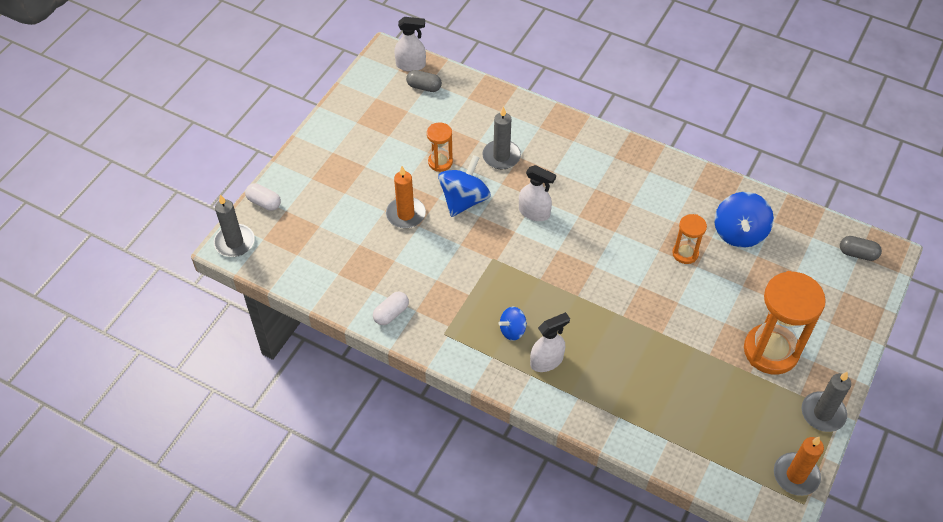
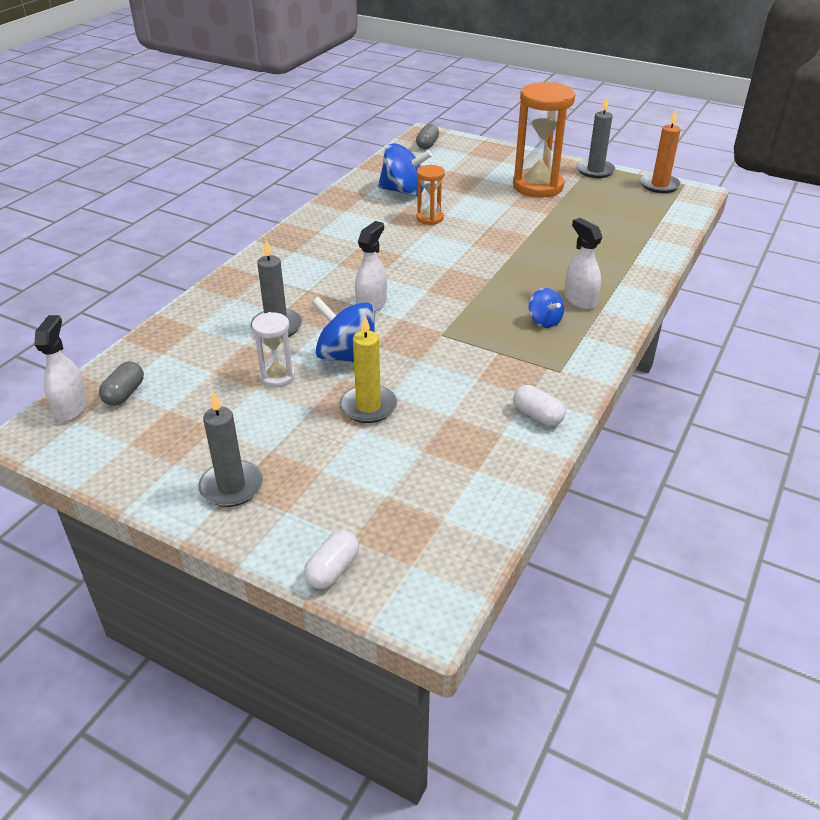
camera: 90 degrees left, 15 degrees down
grey candle [214,194,255,257] -> grey candle moved to [198,392,263,507]
orange candle [386,166,426,228] -> yellow candle [340,315,397,423]
orange hourglass [427,123,453,172] -> white hourglass [252,312,295,388]

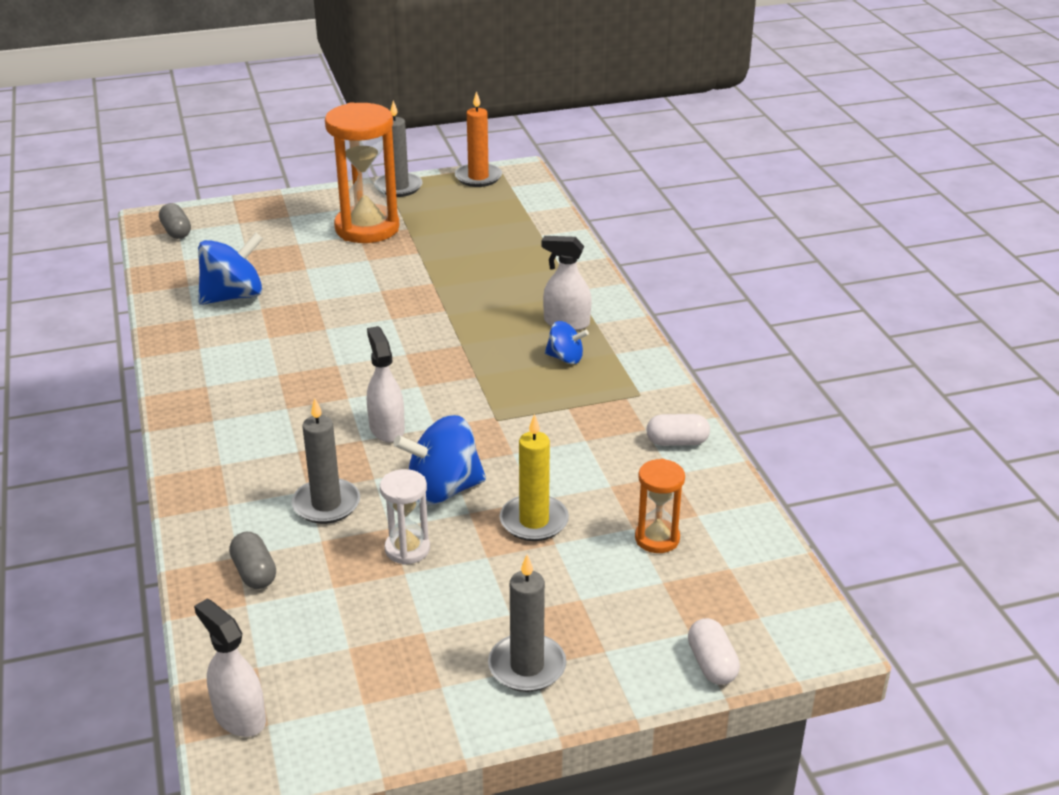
camera: 45 degrees left, 5 degrees down
grey capsule [99,361,144,406] -> grey capsule moved to [229,532,276,589]
orange hourglass [417,165,445,225] -> orange hourglass moved to [635,459,685,553]

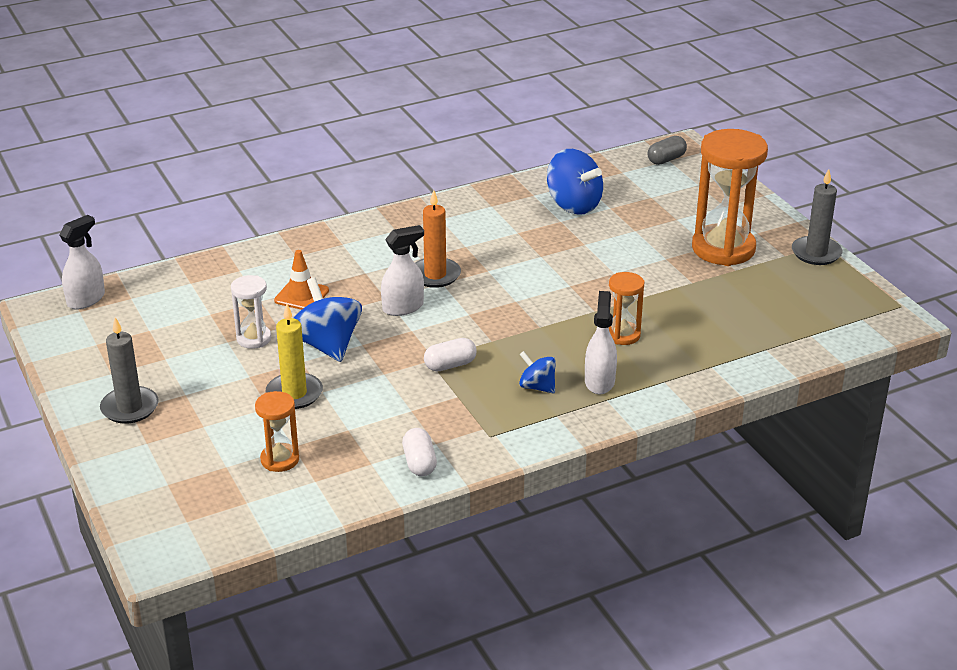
camera: 80 degrees right, 0 degrees up
grey capsule [229,532,276,589] -> none
grey candle [292,398,360,524] -> orange traffic cone [274,250,329,310]
orange candle [455,91,502,187] -> orange candle moved to [415,190,461,288]
blue spinning top [545,321,589,364] -> blue spinning top turned 120 degrees clockwise [519,351,556,393]
white capsule [688,618,740,685] -> white capsule moved to [424,338,477,371]
none -> orange hourglass [609,272,644,345]

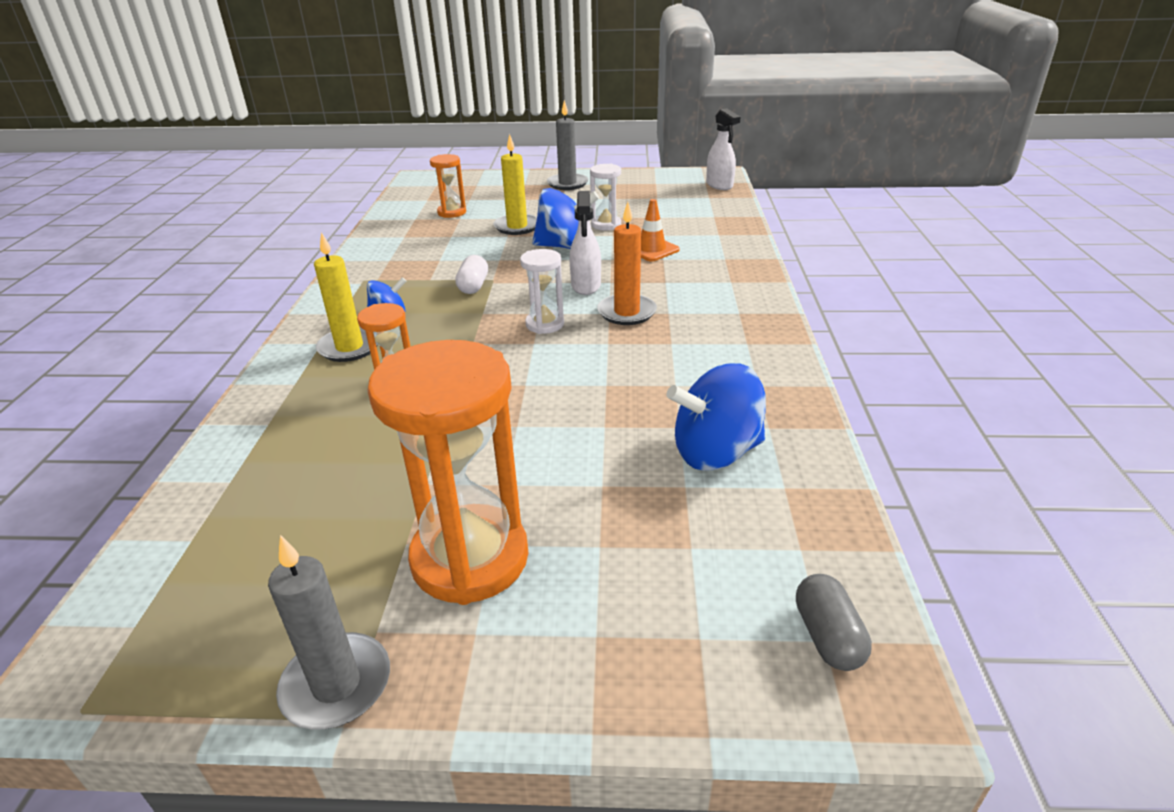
camera: 120 degrees right, 0 degrees up
white capsule [402,428,437,476] -> none
white spray bottle [585,291,617,394] -> yellow candle [314,232,378,362]
none -> white hourglass [520,249,564,334]

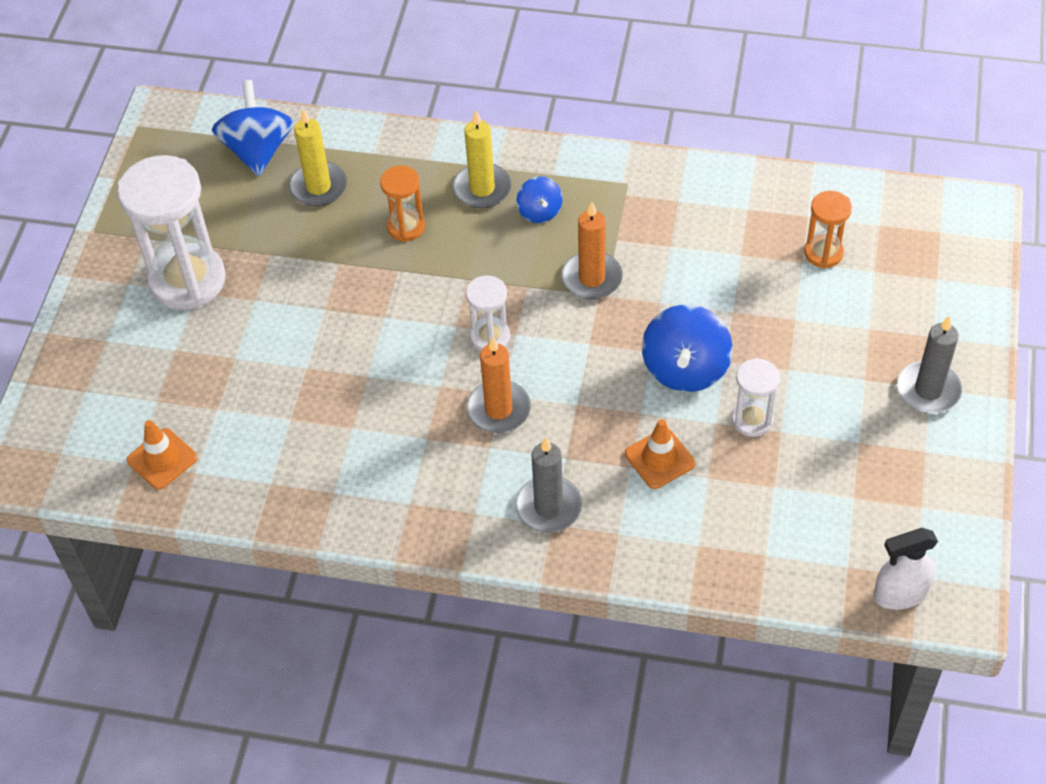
camera: 100 degrees right, 20 degrees up
grey candle [268,535,390,729] -> grey candle moved to [515,437,582,533]
orange hourglass [367,340,528,605] -> white hourglass [117,155,226,310]
white capsule [455,255,488,294] -> orange candle [561,201,623,299]
yellow candle [493,134,537,235] -> yellow candle moved to [289,109,347,206]
white spray bottle [570,191,601,295] -> none
blue spinning top [666,363,766,471] -> blue spinning top moved to [212,80,294,176]
grey capsule [796,574,872,671] -> none
none -> orange traffic cone [127,420,197,490]

